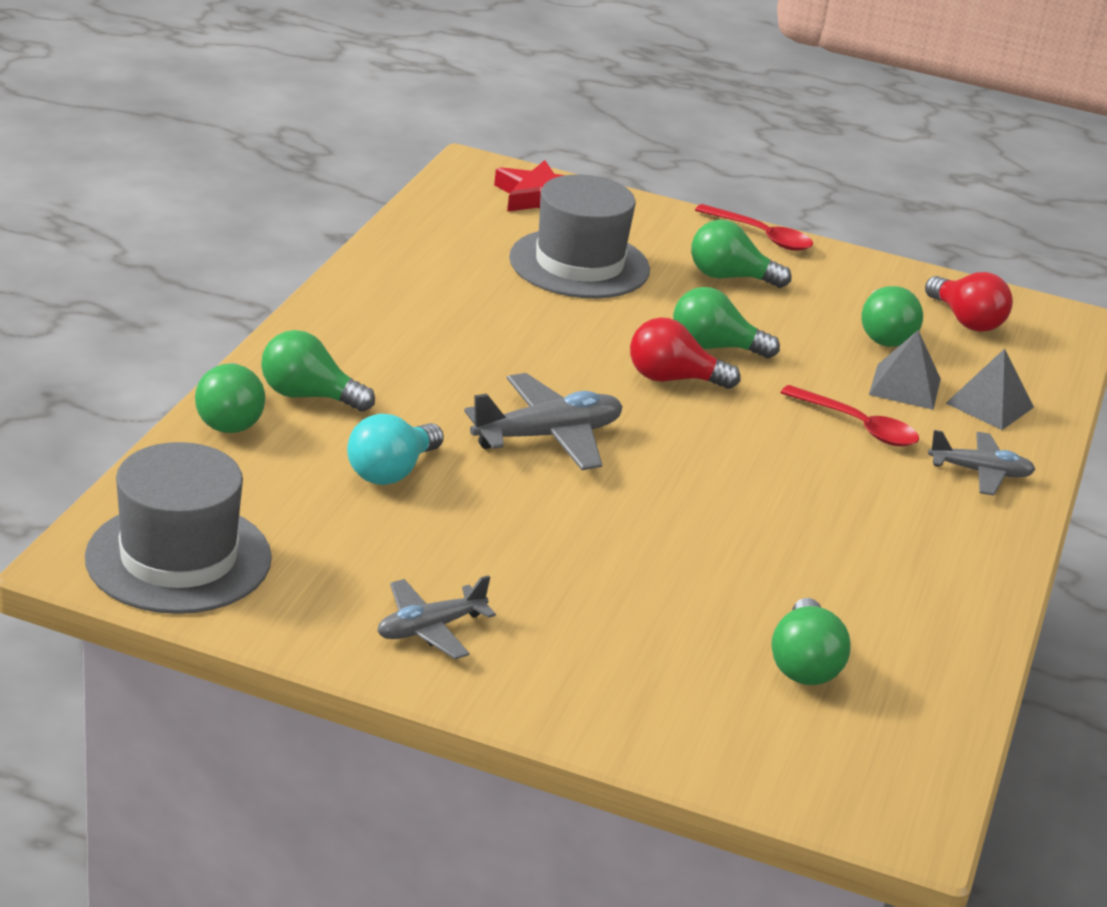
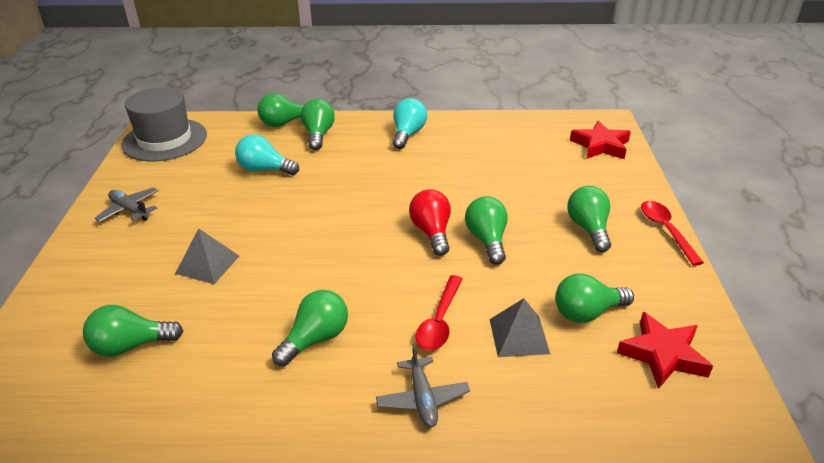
camera: 75 degrees right, 5 degrees up
grey plane [464,373,623,470] -> none
grey hat [509,174,650,298] -> none
red spoon [695,204,813,251] -> red spoon turned 150 degrees clockwise [641,201,704,266]
red light bulb [925,272,1013,332] -> red star [617,312,713,389]
grey pyramid [946,349,1034,430] -> grey pyramid moved to [175,228,239,284]
none -> green light bulb [272,290,348,366]
none -> turquoise light bulb [393,98,427,149]

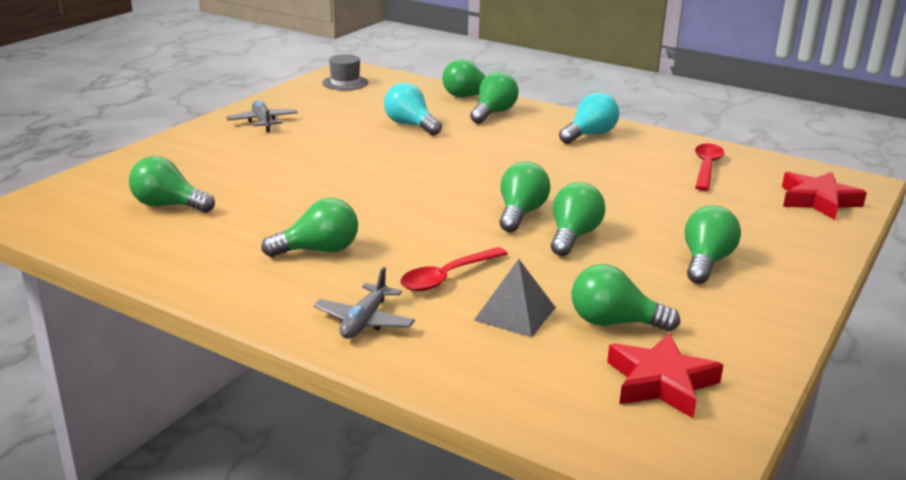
camera: 30 degrees right, 10 degrees down
grey hat [121,87,207,161] -> grey hat [322,54,368,90], size x0.52
grey pyramid [175,228,239,284] -> none
red light bulb [409,189,451,256] -> green light bulb [500,162,551,232]
red spoon [641,201,704,266] -> red spoon moved to [695,144,724,191]

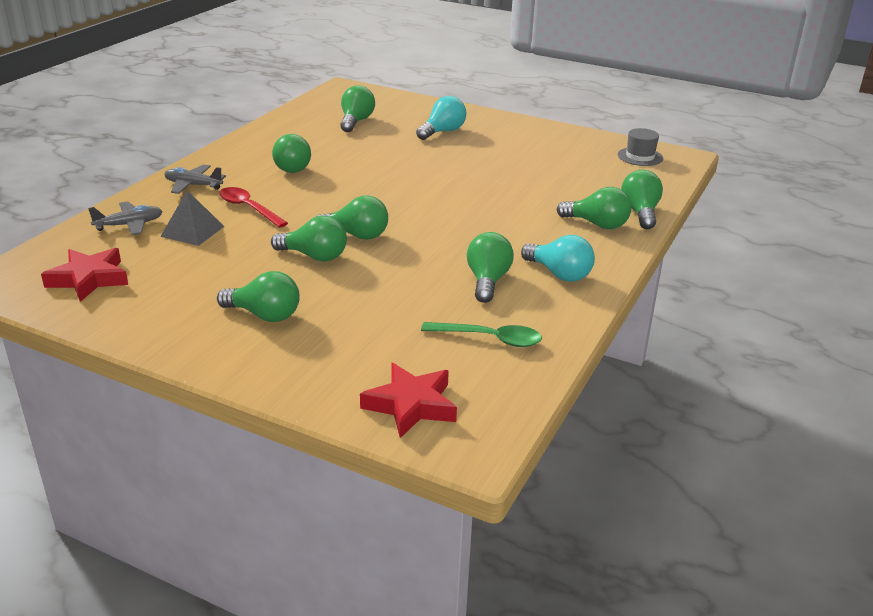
camera: 85 degrees right, 5 degrees up
grey plane [226,100,298,132] -> grey plane moved to [88,201,163,235]
turquoise light bulb [384,83,442,135] -> turquoise light bulb moved to [416,96,466,140]
green light bulb [571,264,680,331] -> green light bulb moved to [467,232,514,303]
red spoon [695,144,724,191] -> green spoon [421,322,542,347]

